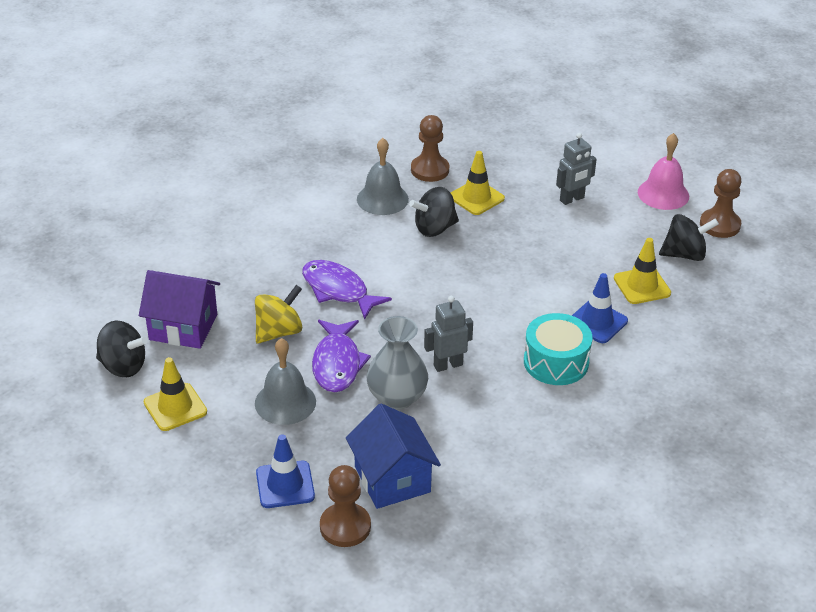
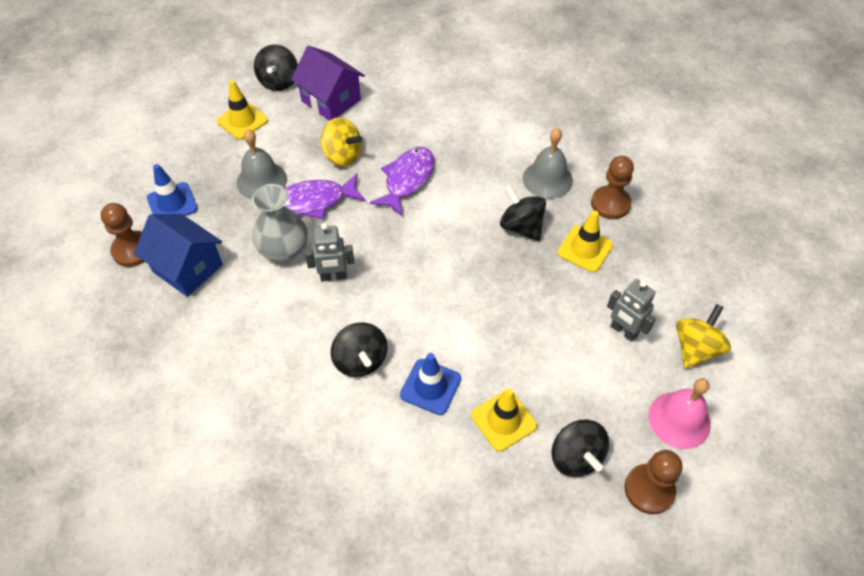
camera: 75 degrees right, 15 degrees up
purple house [139,270,220,349] -> purple house turned 45 degrees counterclockwise [291,46,365,121]
blue house [346,403,441,509] -> blue house turned 75 degrees clockwise [134,214,223,297]
grey robot [424,296,473,372] -> grey robot turned 120 degrees clockwise [305,223,354,282]
turquoise drum [524,313,593,385] -> black spinning top [331,322,388,377]
none -> yellow spinning top [676,304,731,369]

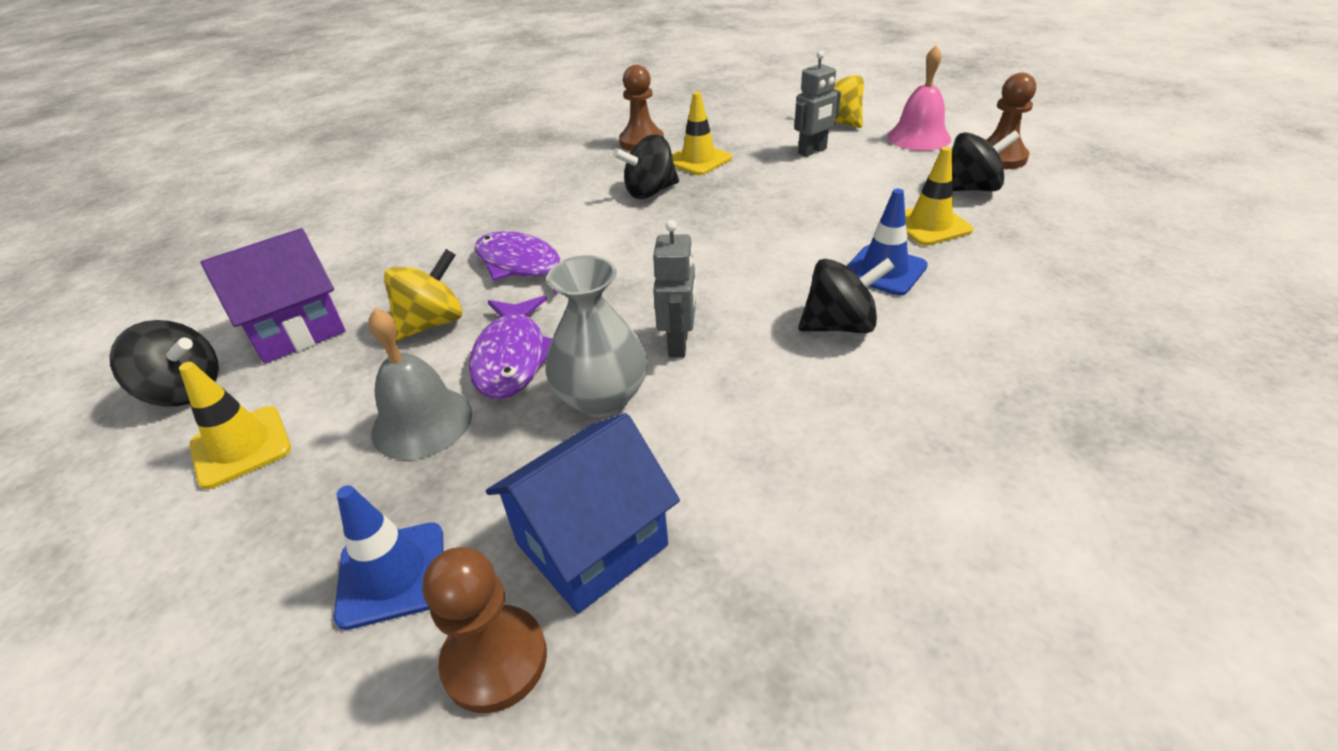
camera: 75 degrees left, 15 degrees down
grey bell [523,128,573,199] -> none

